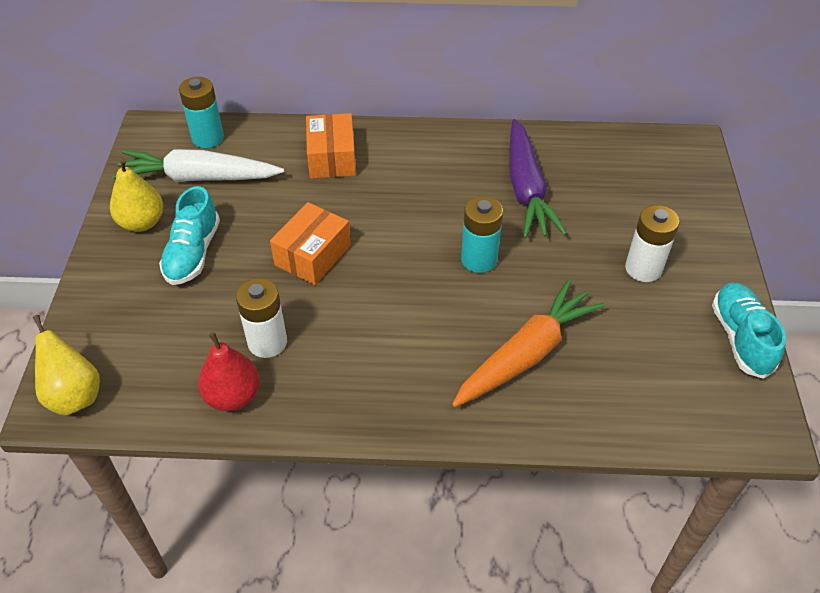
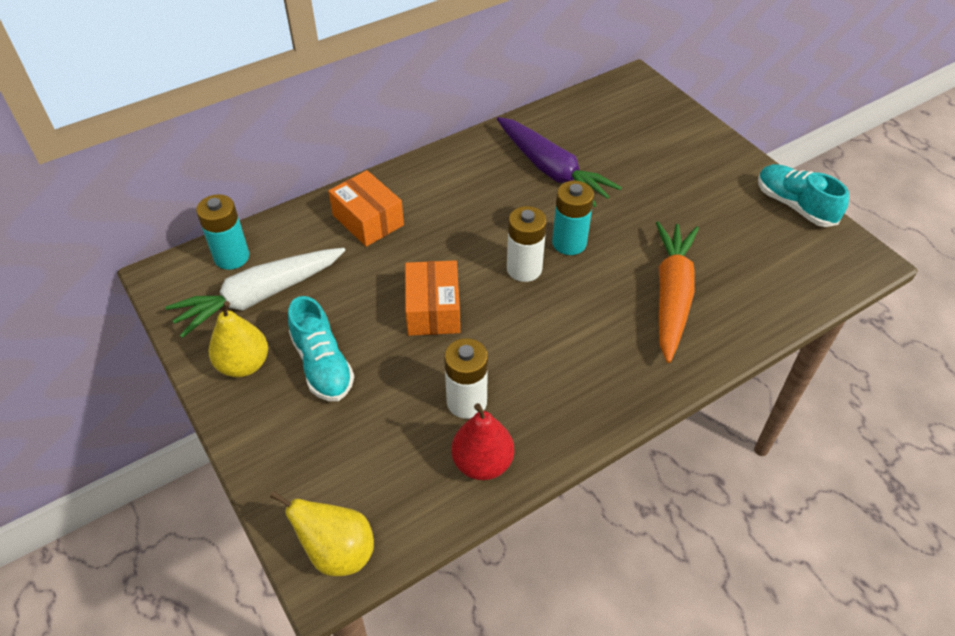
camera: 35 degrees left, 0 degrees up
white battery [625,205,680,282] -> white battery moved to [507,206,547,282]

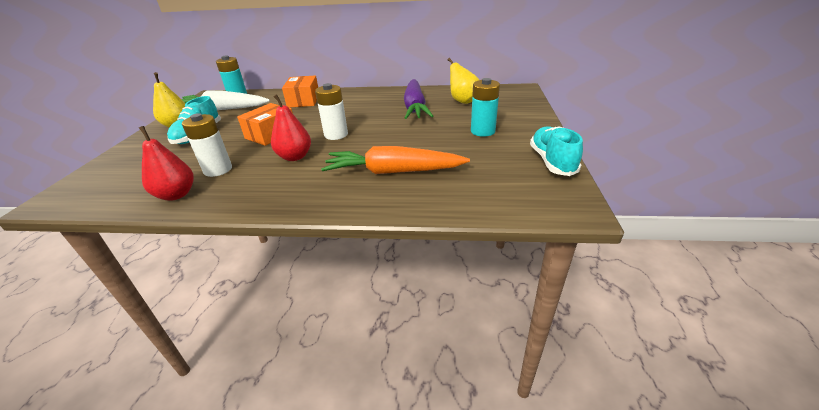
camera: 40 degrees right, 15 degrees down
yellow pear [270,491,374,576] -> yellow pear moved to [448,58,479,104]
turquoise battery [552,181,594,255] -> turquoise battery moved to [471,78,500,137]
orange carrot [656,221,699,363] -> orange carrot turned 135 degrees counterclockwise [321,146,470,174]
none -> red pear [271,94,311,161]

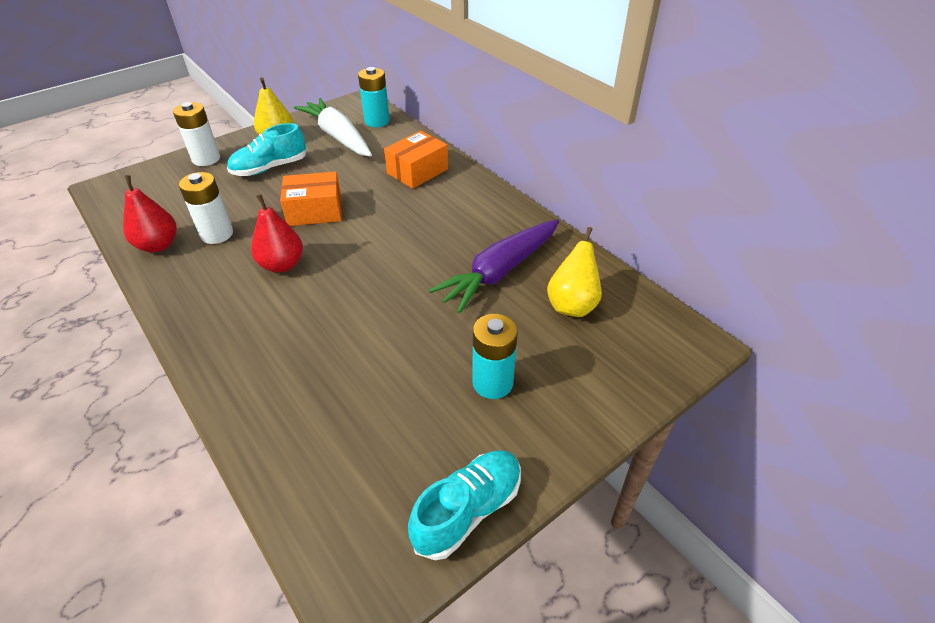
camera: 45 degrees right, 10 degrees up
white battery [315,83,348,140] -> white battery moved to [173,102,220,166]
orange carrot [321,146,470,174] -> none

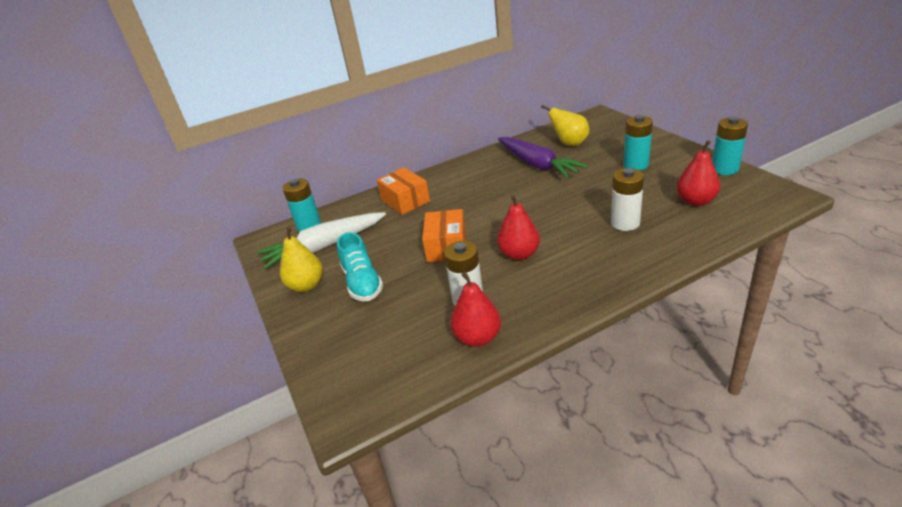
camera: 75 degrees left, 10 degrees down
white battery [173,102,220,166] -> white battery moved to [611,168,644,231]
turquoise shoe [408,450,521,560] -> turquoise battery [712,117,748,175]
none -> red pear [676,140,720,206]

